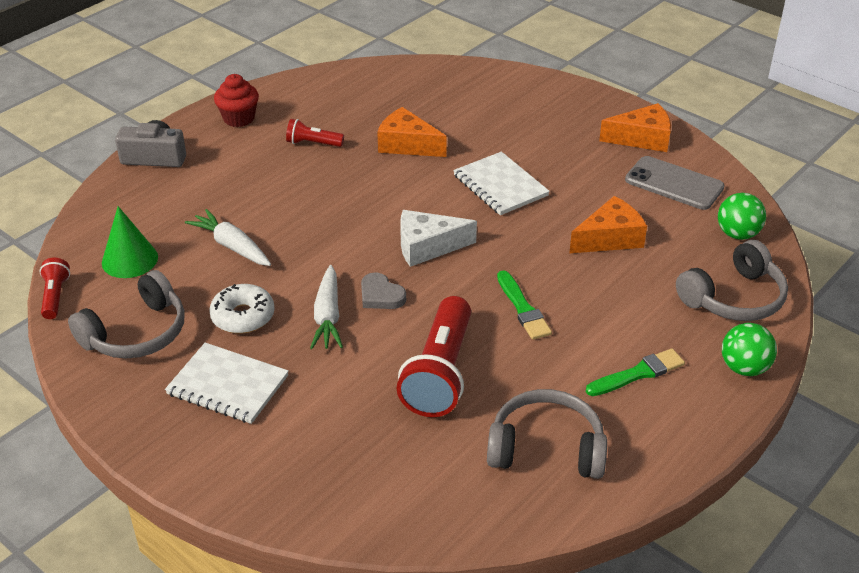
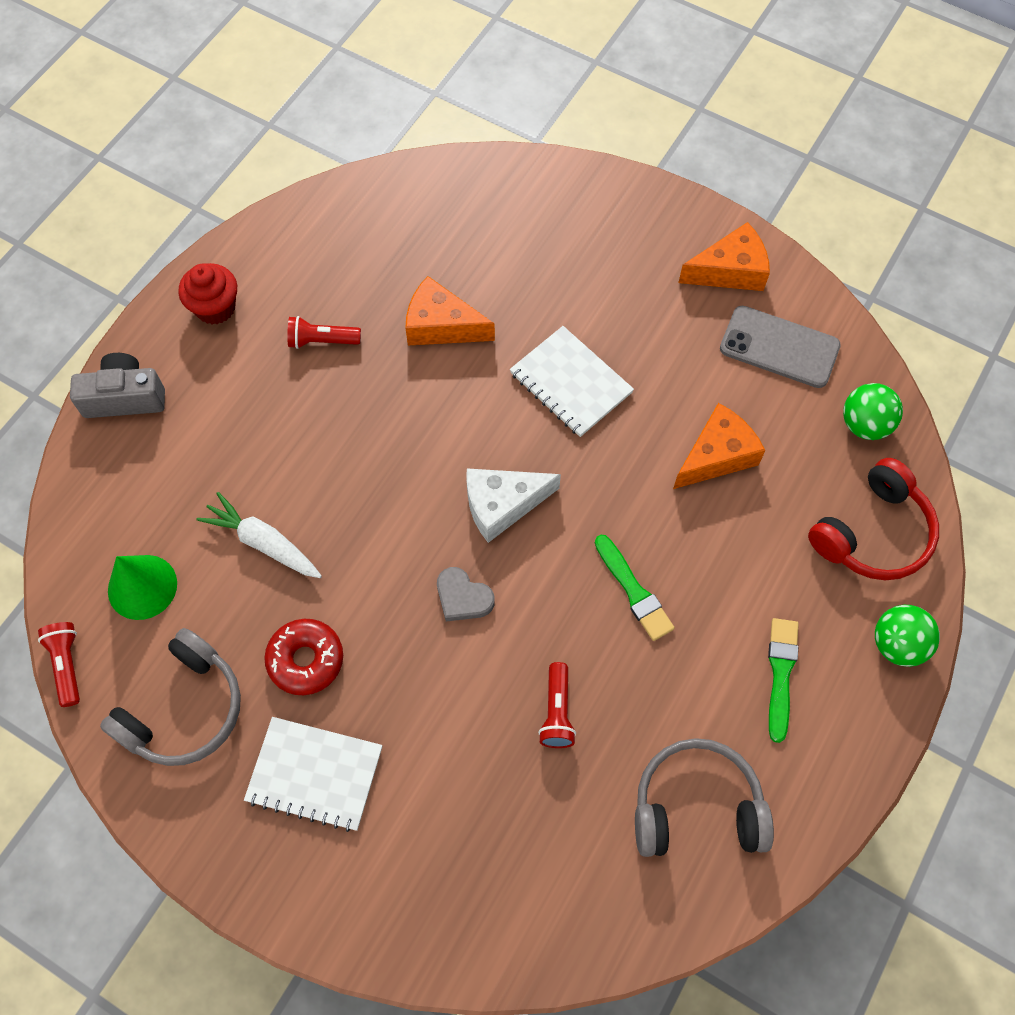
camera: 10 degrees left, 25 degrees up
white donut [209,284,275,334] -> red donut [264,619,343,695]
white carrot [310,265,343,349] -> none
red flashlight [397,296,471,417] -> red flashlight [538,662,576,748], size x0.49
green brush [586,348,685,396] -> green brush turned 45 degrees counterclockwise [768,618,799,743]
grey headphones [676,240,788,321] -> red headphones [808,458,939,580]

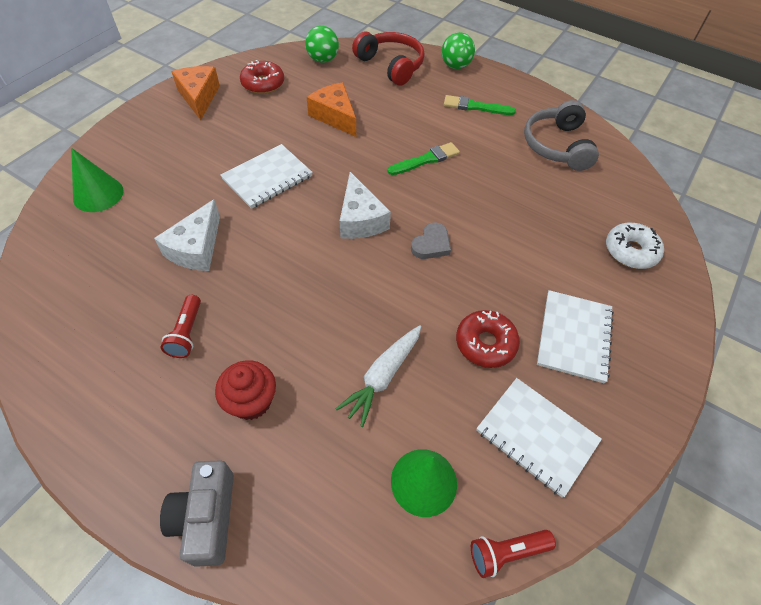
camera: 90 degrees left, 10 degrees down
grey headphones [100,628,241,766] -> white notebook [476,378,602,498]
red cupcake [178,263,237,325] -> red cupcake moved to [215,360,276,420]
orange cheese [405,276,495,346] -> white cheese [154,199,220,271]
red flashlight [538,662,576,748] -> none
grey phone [720,306,841,388] -> red donut [240,60,284,94]
none -> green cone [71,148,124,212]
none -> white donut [606,223,664,269]

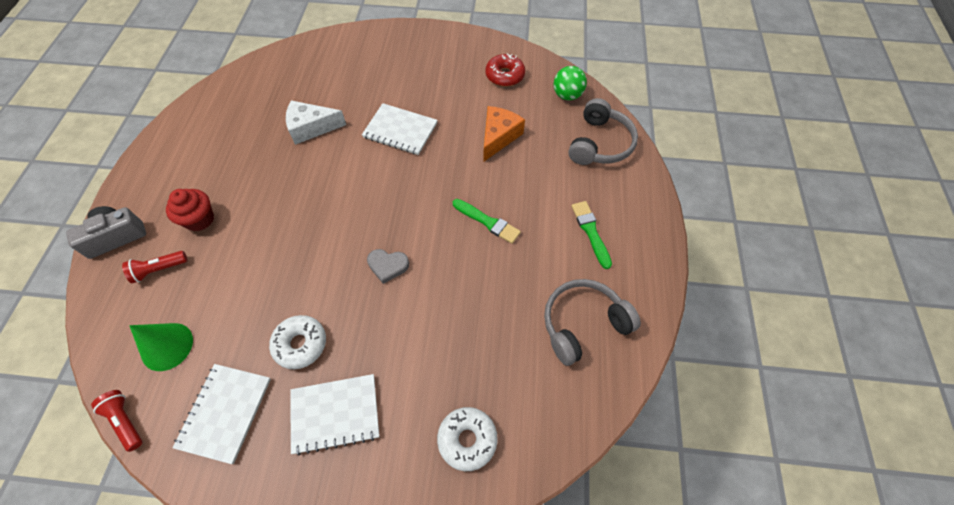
camera: 65 degrees right, 5 degrees up
green cone [71,148,124,212] -> none
red flashlight [161,295,201,358] -> red flashlight moved to [122,251,187,283]
orange cheese [171,66,220,120] -> none
white carrot [335,325,421,427] -> none
white cheese [340,172,391,239] -> none
red headphones [352,31,425,85] -> grey headphones [568,98,638,165]
green ball [442,32,475,69] -> none
red donut [456,310,520,368] -> white donut [269,315,326,369]

